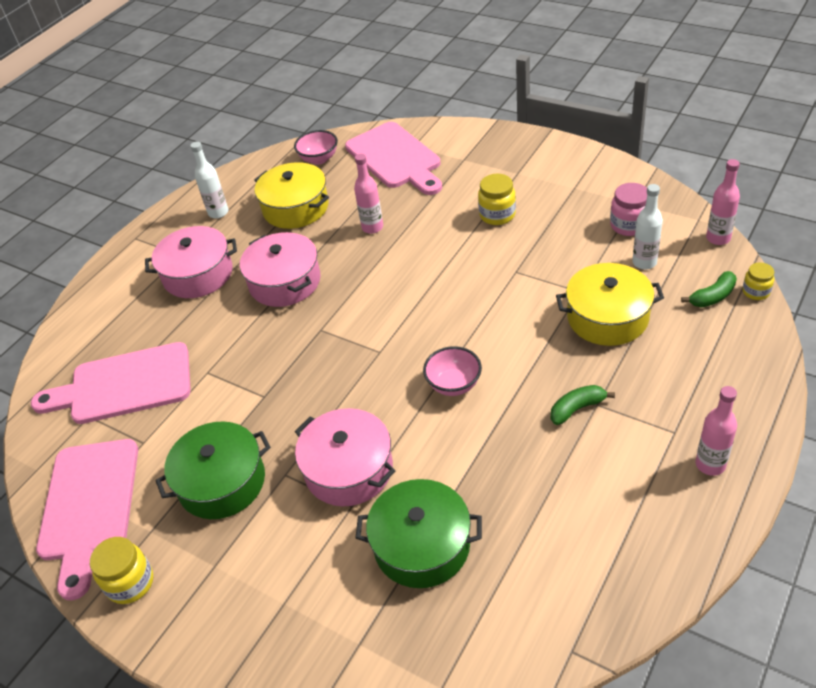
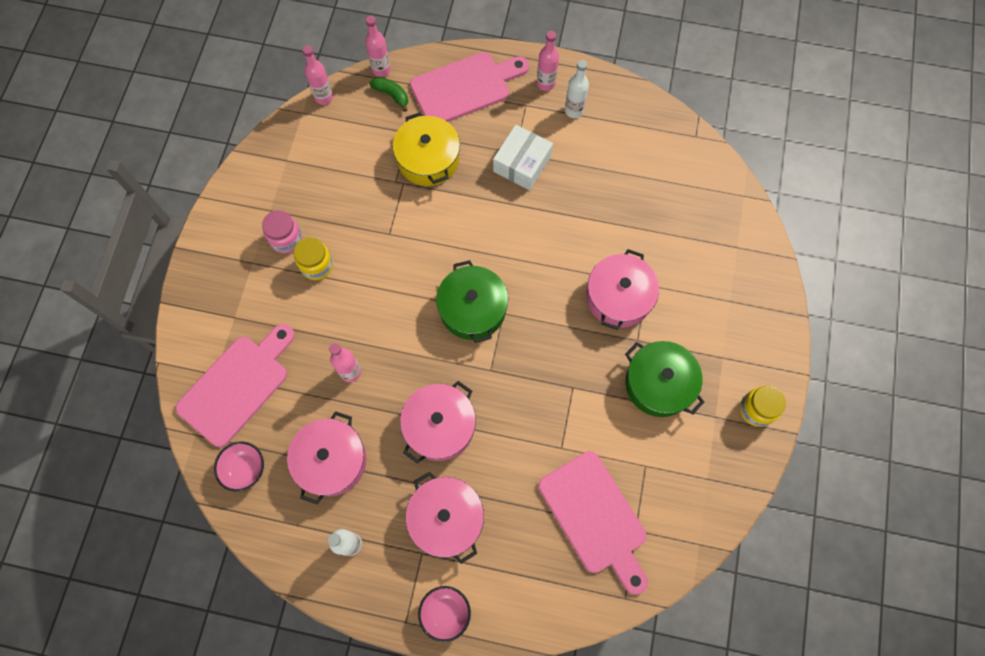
camera: 115 degrees left, 25 degrees up
pink cutting board [36,439,138,600] -> pink cutting board moved to [410,52,529,122]
yellow pot [254,162,329,229] -> pink pot [287,411,366,504]
green pot [355,479,482,588] -> green pot moved to [436,260,508,343]
pink bowl [423,346,482,396] -> pink bowl moved to [418,586,471,642]
green banana [551,385,615,425] -> white box [493,125,553,190]
pink jar [610,183,647,236] -> pink jar moved to [262,210,302,254]
white bottle [632,184,663,269] -> white bottle moved to [565,60,589,118]
yellow jar [743,262,774,300] -> pink bottle [365,16,391,77]

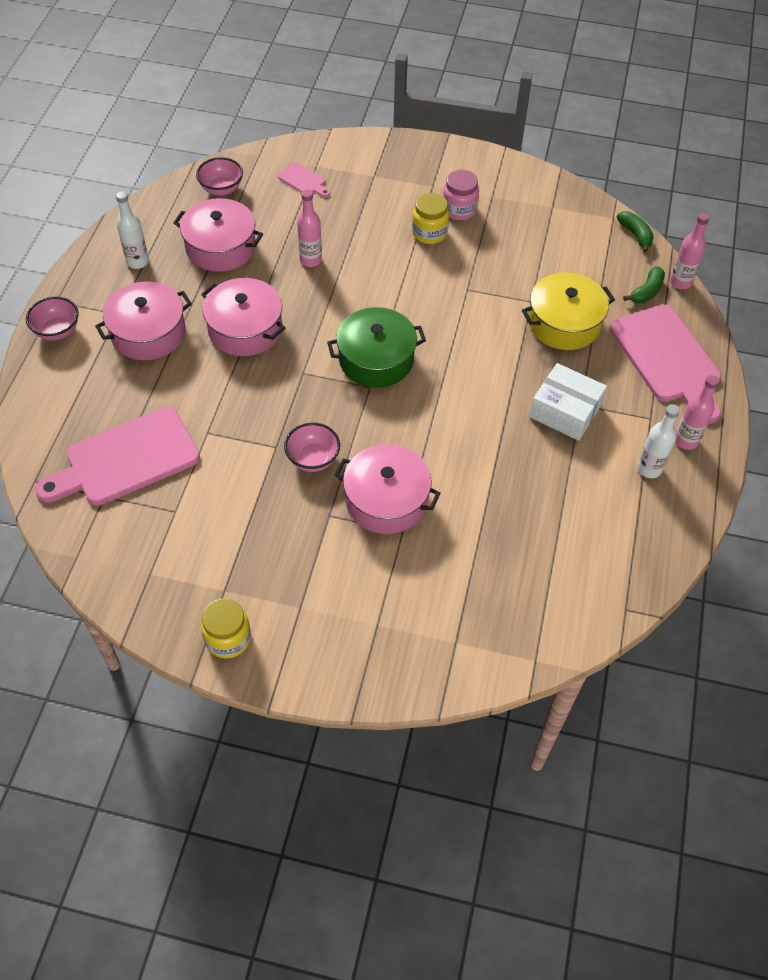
camera: 90 degrees right, 15 degrees down
pink cutting board [175,324,295,447] -> pink cutting board [278,163,330,197], size x0.44
pink bottle [302,45,333,105] -> green banana [617,211,654,253]
green pot [625,341,704,417] -> none
none -> pink bowl [284,423,340,472]

